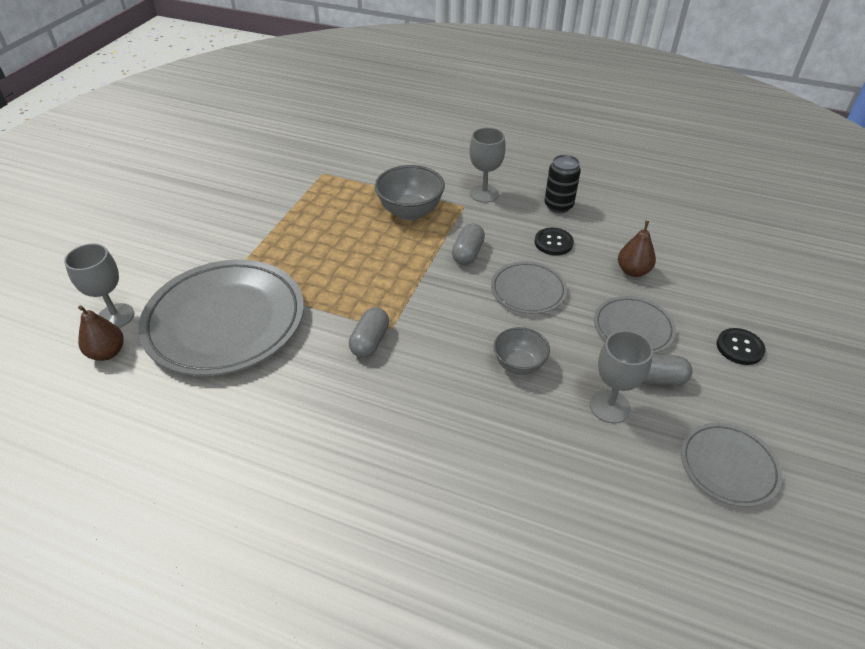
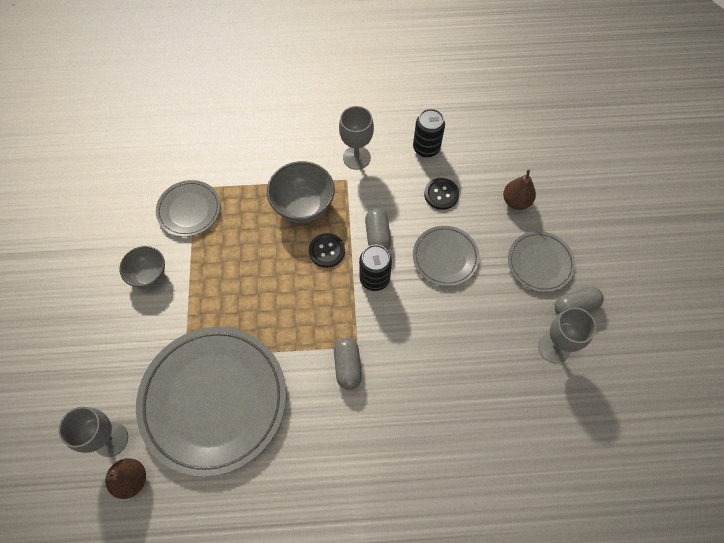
camera: 25 degrees left, 20 degrees up
grey bowl [494,327,550,375] -> grey bowl moved to [119,246,165,288]
grey plate [681,423,782,507] -> grey plate moved to [156,180,221,237]
black button [717,328,765,365] -> black button moved to [309,233,345,268]
none -> black can [359,245,392,291]

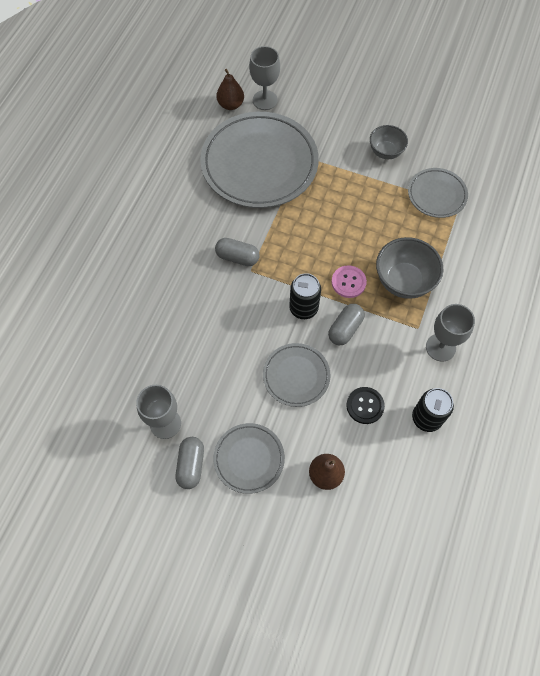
camera: 115 degrees right, 0 degrees up
black button [309,233,345,268] -> pink button [331,265,367,298]
grey capsule [365,208,391,250] -> grey capsule turned 75 degrees counterclockwise [328,304,365,346]

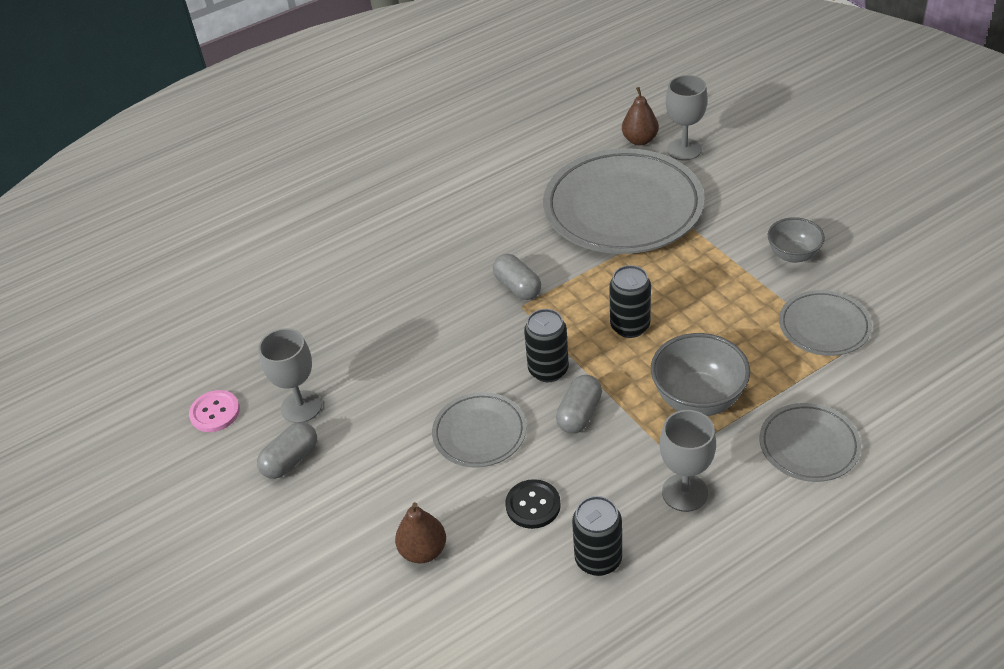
camera: 40 degrees right, 20 degrees down
grey plate [213,423,285,494] -> grey plate moved to [760,403,861,482]
grey capsule [328,304,365,346] -> grey capsule turned 45 degrees counterclockwise [556,375,602,434]
pink button [331,265,367,298] -> pink button moved to [189,390,240,432]
none -> black can [609,265,651,338]

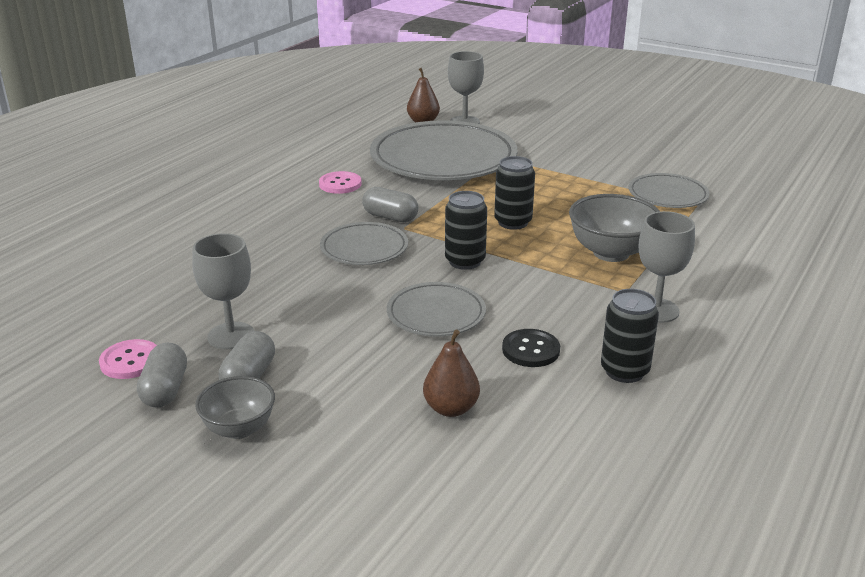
camera: 30 degrees left, 15 degrees down
grey capsule [556,375,602,434] -> grey capsule moved to [137,342,187,408]
grey plate [760,403,861,482] -> grey plate moved to [320,222,408,265]
grey bowl [768,217,825,263] -> grey bowl moved to [195,376,275,439]
none -> pink button [319,171,362,194]

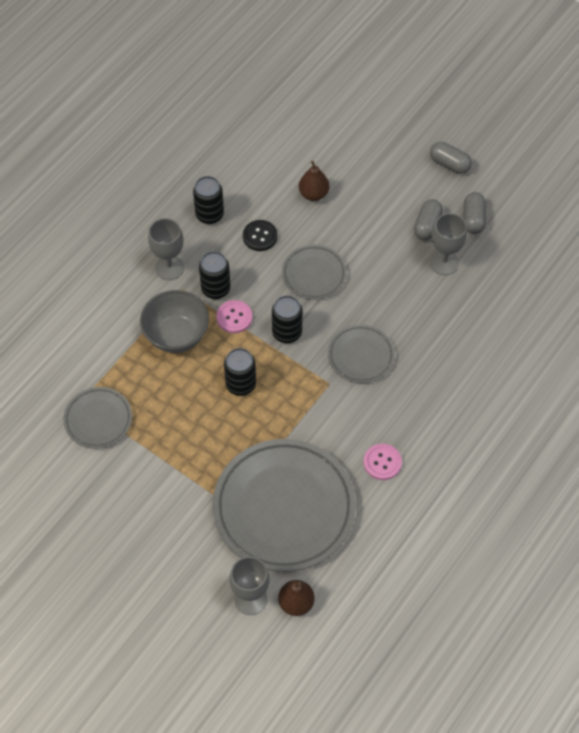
camera: 175 degrees left, 30 degrees up
pink button [99,339,157,379] -> pink button moved to [216,300,253,333]
grey bowl [195,376,275,439] -> none
grey capsule [362,187,418,222] -> grey capsule moved to [430,142,472,174]
none -> black can [199,251,231,299]

